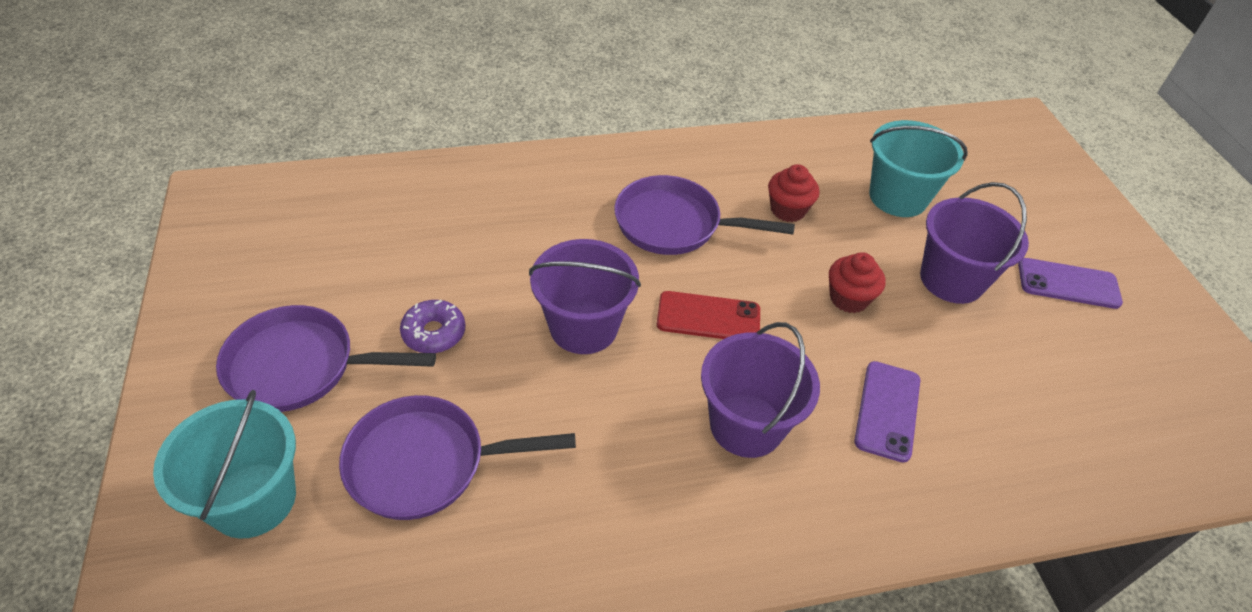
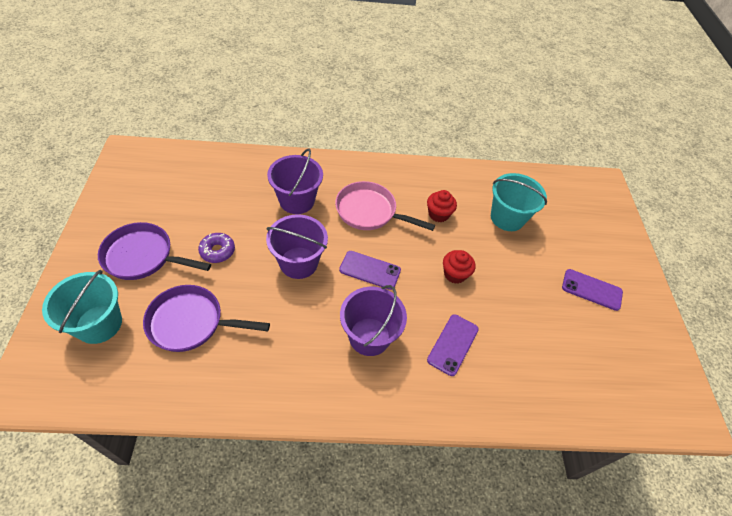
camera: 10 degrees right, 5 degrees up
purple pan [614,175,795,255] -> pink pan [335,181,435,231]
red phone [657,291,760,339] -> purple phone [339,251,401,290]
purple bucket [920,182,1029,304] -> purple bucket moved to [267,148,323,214]

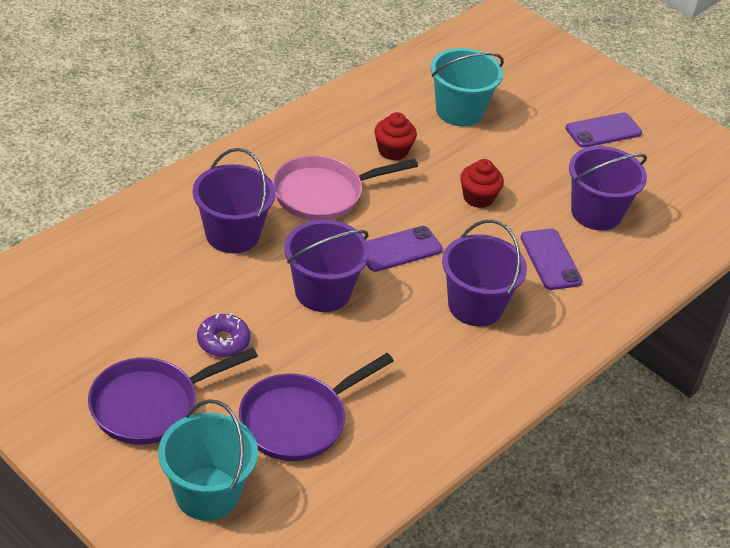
camera: 45 degrees left, 10 degrees down
none -> purple bucket [569,146,647,230]

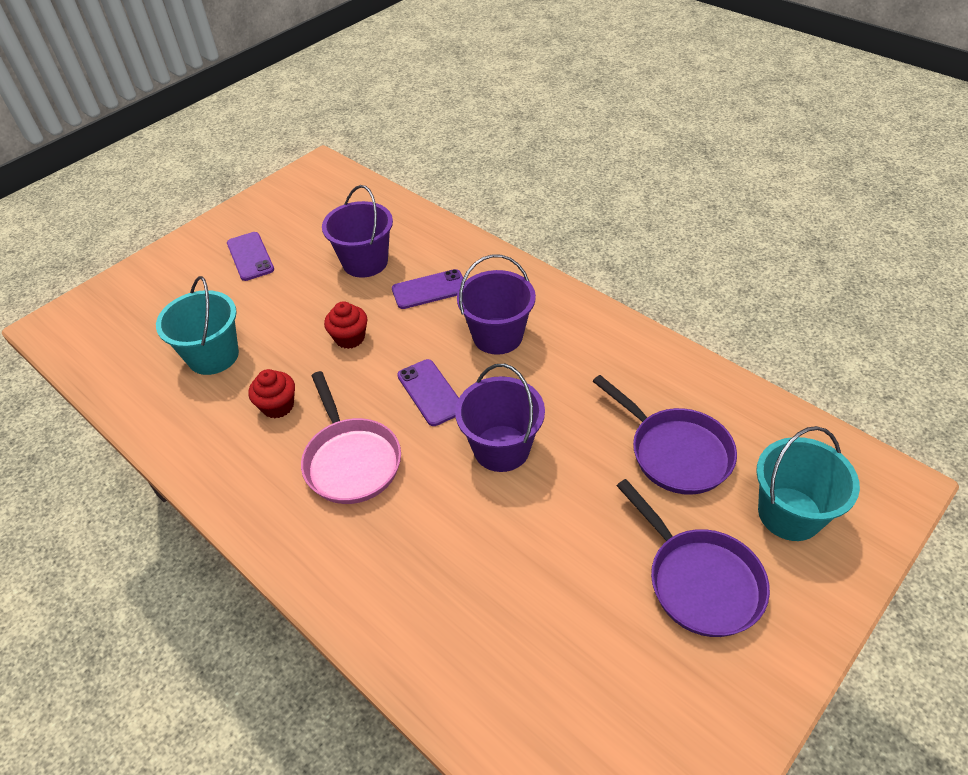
camera: 85 degrees left, 5 degrees up
purple bucket [193,148,276,253] -> none
purple donut [197,313,251,357] -> none

